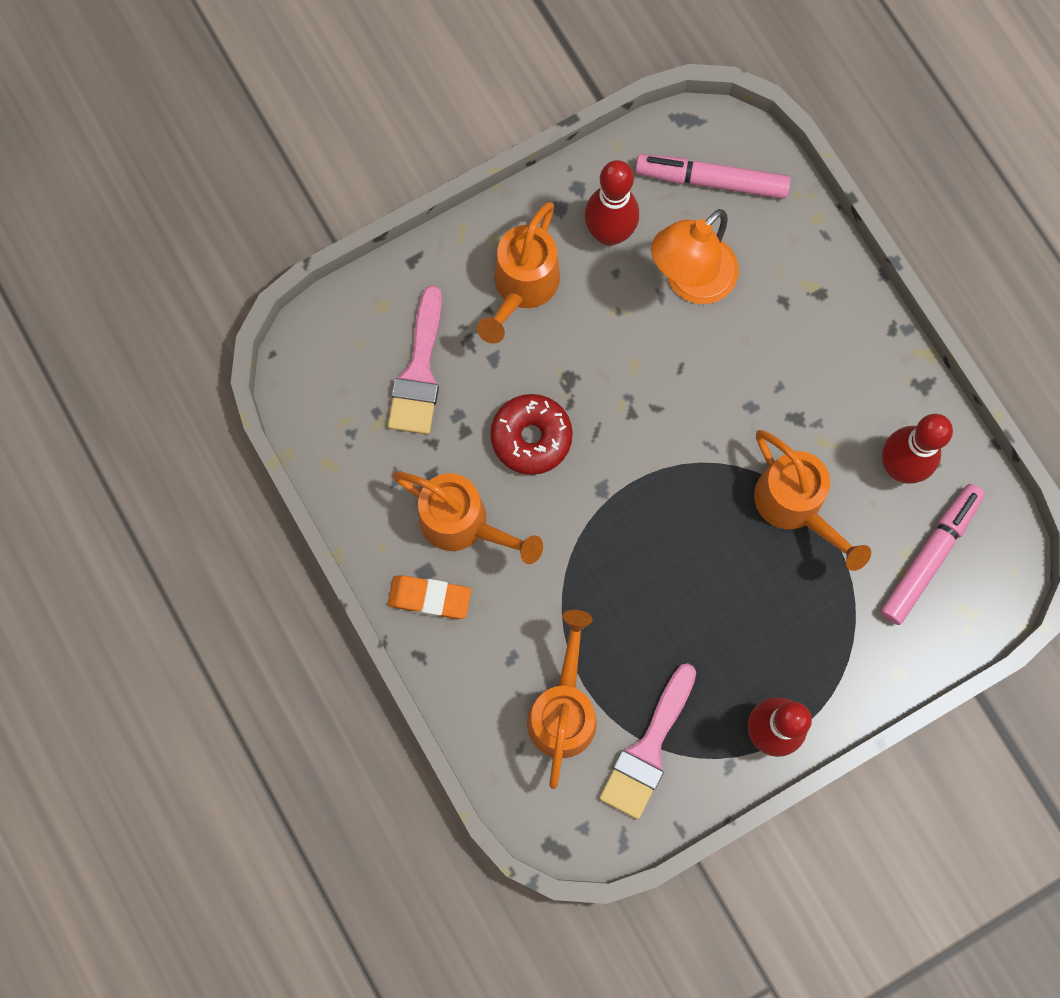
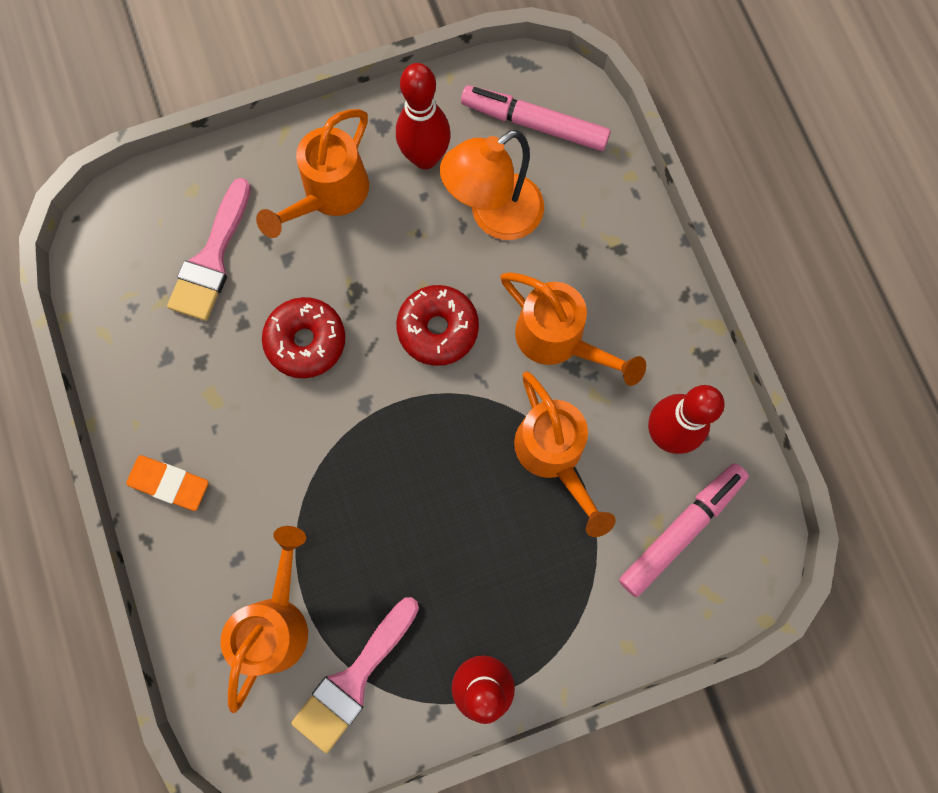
camera: 10 degrees right, 0 degrees up
orange watering can [392,471,543,564] -> orange watering can moved to [500,272,646,386]
none -> red donut [396,285,479,366]

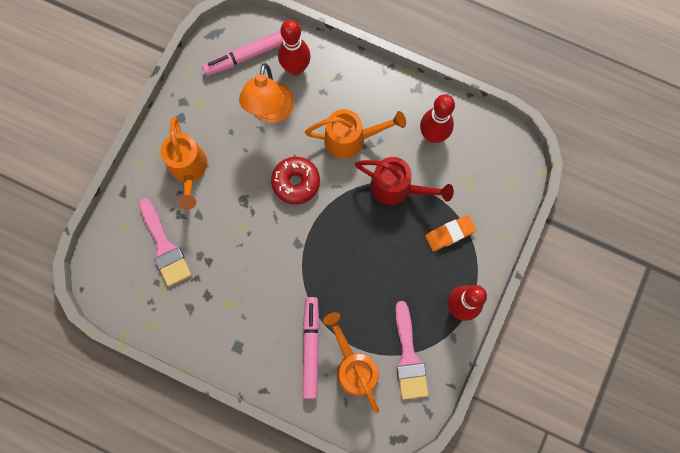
camera: 45 degrees left, 0 degrees up
orange eraser [126,455,209,511] -> orange eraser moved to [425,215,476,251]
red donut [262,297,346,378] -> none
red bowling pin [396,63,451,169] -> red bowling pin moved to [278,20,311,75]
orange watering can [514,371,616,537] -> red watering can [355,157,454,205]
pink marker [619,463,749,597] -> pink marker moved to [302,297,320,399]

